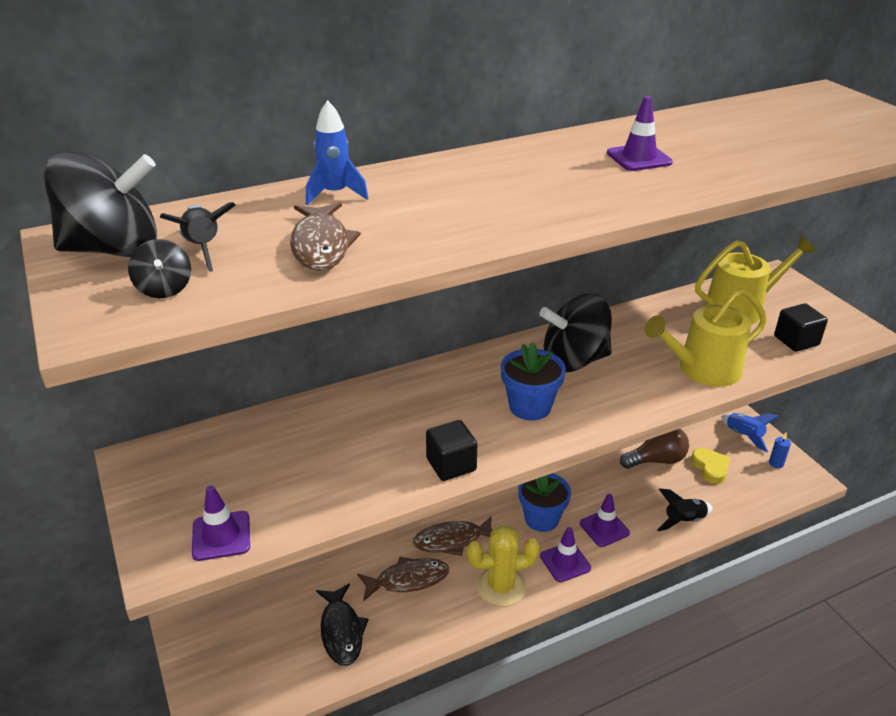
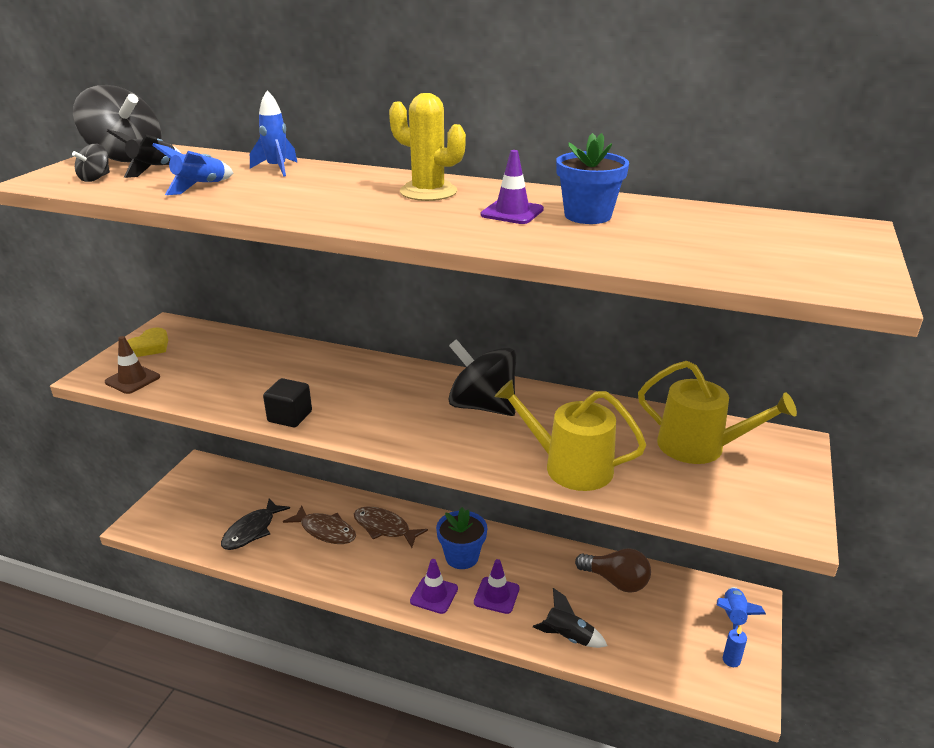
camera: 45 degrees right, 5 degrees down
purple traffic cone [192,485,250,561] -> brown traffic cone [105,336,160,394]
brown fish [290,203,361,271] -> blue rocket [152,143,233,195]
yellow cactus [467,525,540,607] -> yellow cactus moved to [389,93,466,201]
blue flower pot [501,342,566,421] -> blue flower pot moved to [556,133,629,224]
yellow heart [691,448,731,484] -> yellow heart moved to [127,328,168,357]
black cube [774,303,828,352] -> none

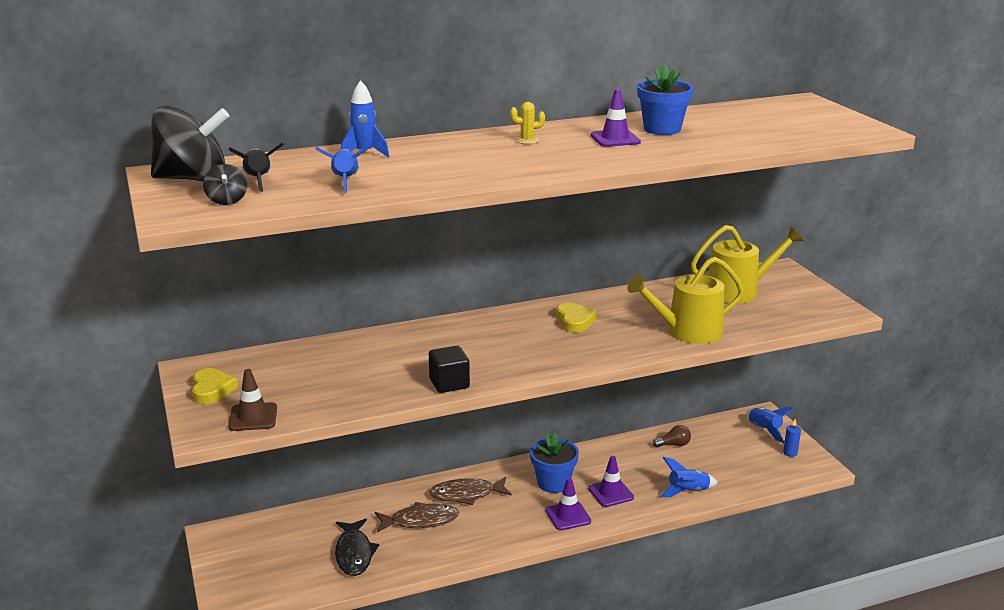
camera: 40 degrees left, 5 degrees down
yellow cactus [389,93,466,201] -> yellow cactus [510,102,545,144], size x0.47
black spinning top [448,339,516,416] -> yellow heart [556,303,597,333]
black rocket [533,588,607,648] -> blue rocket [660,457,718,498]
brown light bulb [575,548,651,593] -> brown light bulb [653,425,691,447], size x0.57

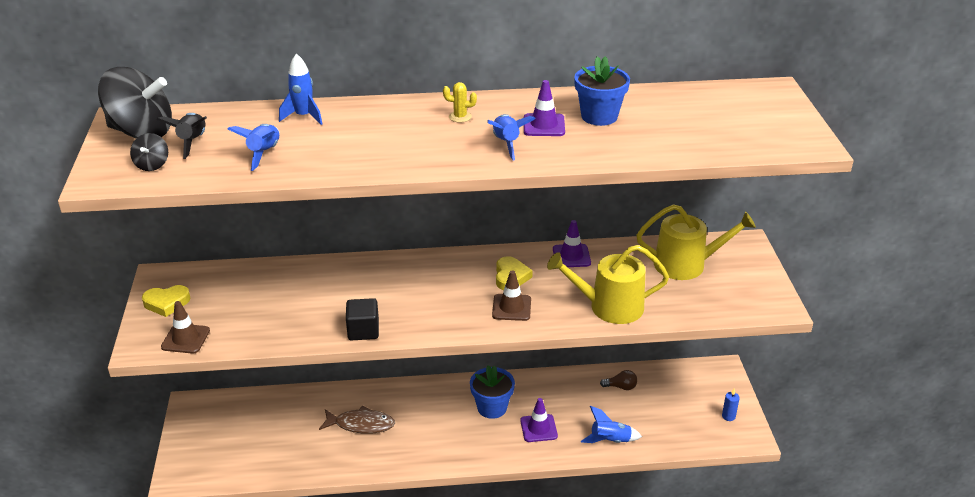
camera: 15 degrees right, 10 degrees up
yellow heart [192,368,238,405] -> yellow heart turned 75 degrees clockwise [142,285,190,317]
black fish [335,519,379,576] -> none
brown fish [429,477,511,505] -> none
purple traffic cone [546,478,591,530] -> purple traffic cone moved to [553,220,591,267]
blue rocket [746,407,795,443] -> blue rocket moved to [487,114,535,160]
none -> brown traffic cone [492,270,531,321]

